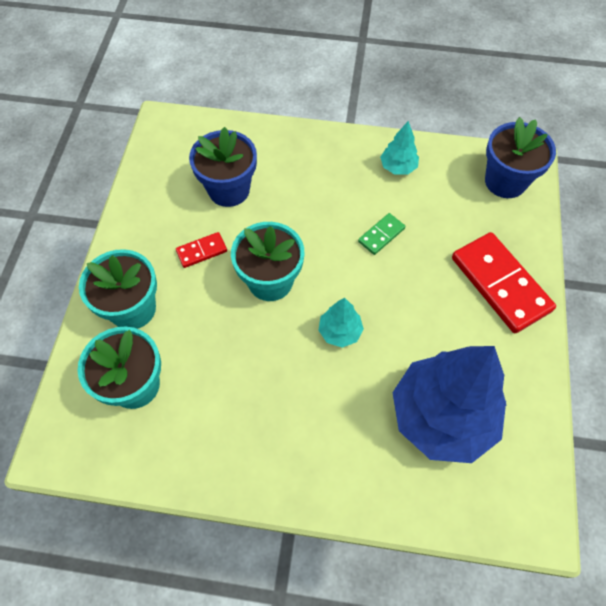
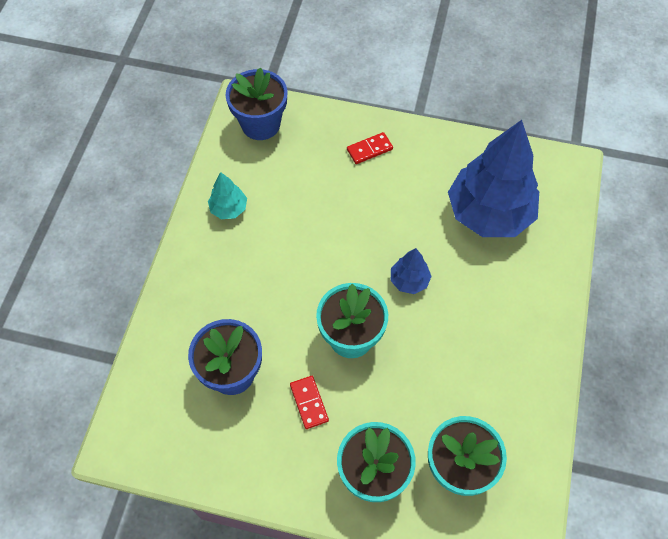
camera: 85 degrees left, 0 degrees up
turquoise tree [318,298,364,348] -> blue tree [391,248,432,294]
green domino [358,213,405,255] -> none
red domino [452,232,556,333] -> red domino [347,132,393,164], size x0.48

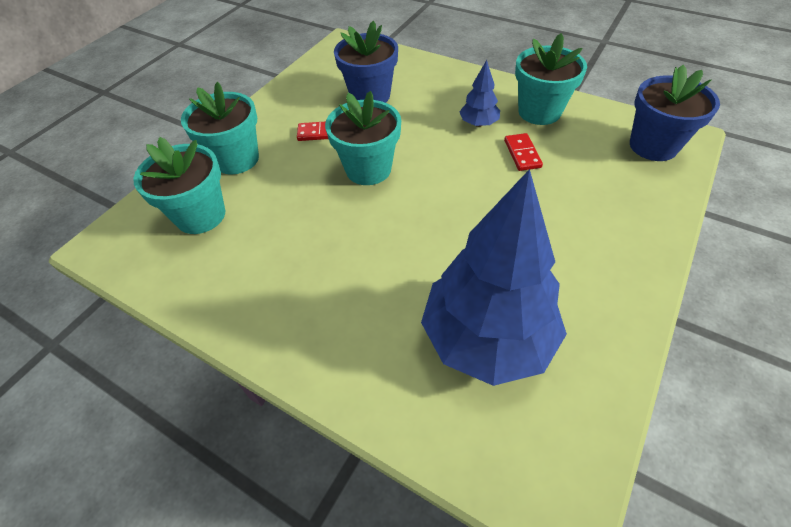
camera: 110 degrees right, 10 degrees down
turquoise tree [208,172,247,219] -> turquoise flower pot [515,33,587,125]
red domino [347,132,393,164] -> red domino moved to [504,133,543,171]
blue tree [391,248,432,294] -> blue tree moved to [459,60,500,127]

